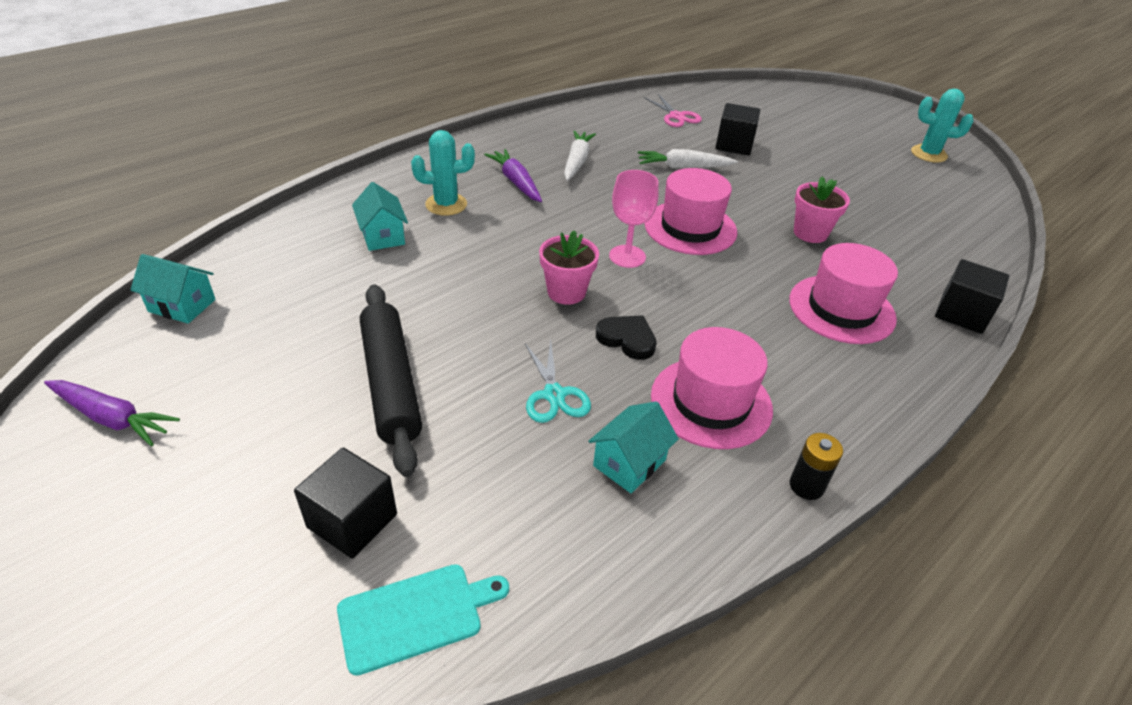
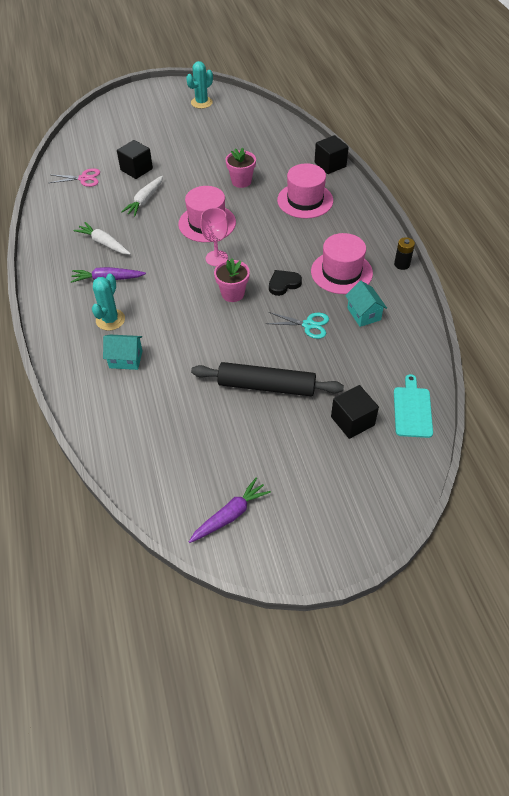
camera: 60 degrees left, 10 degrees up
turquoise house [131,254,216,324] -> none

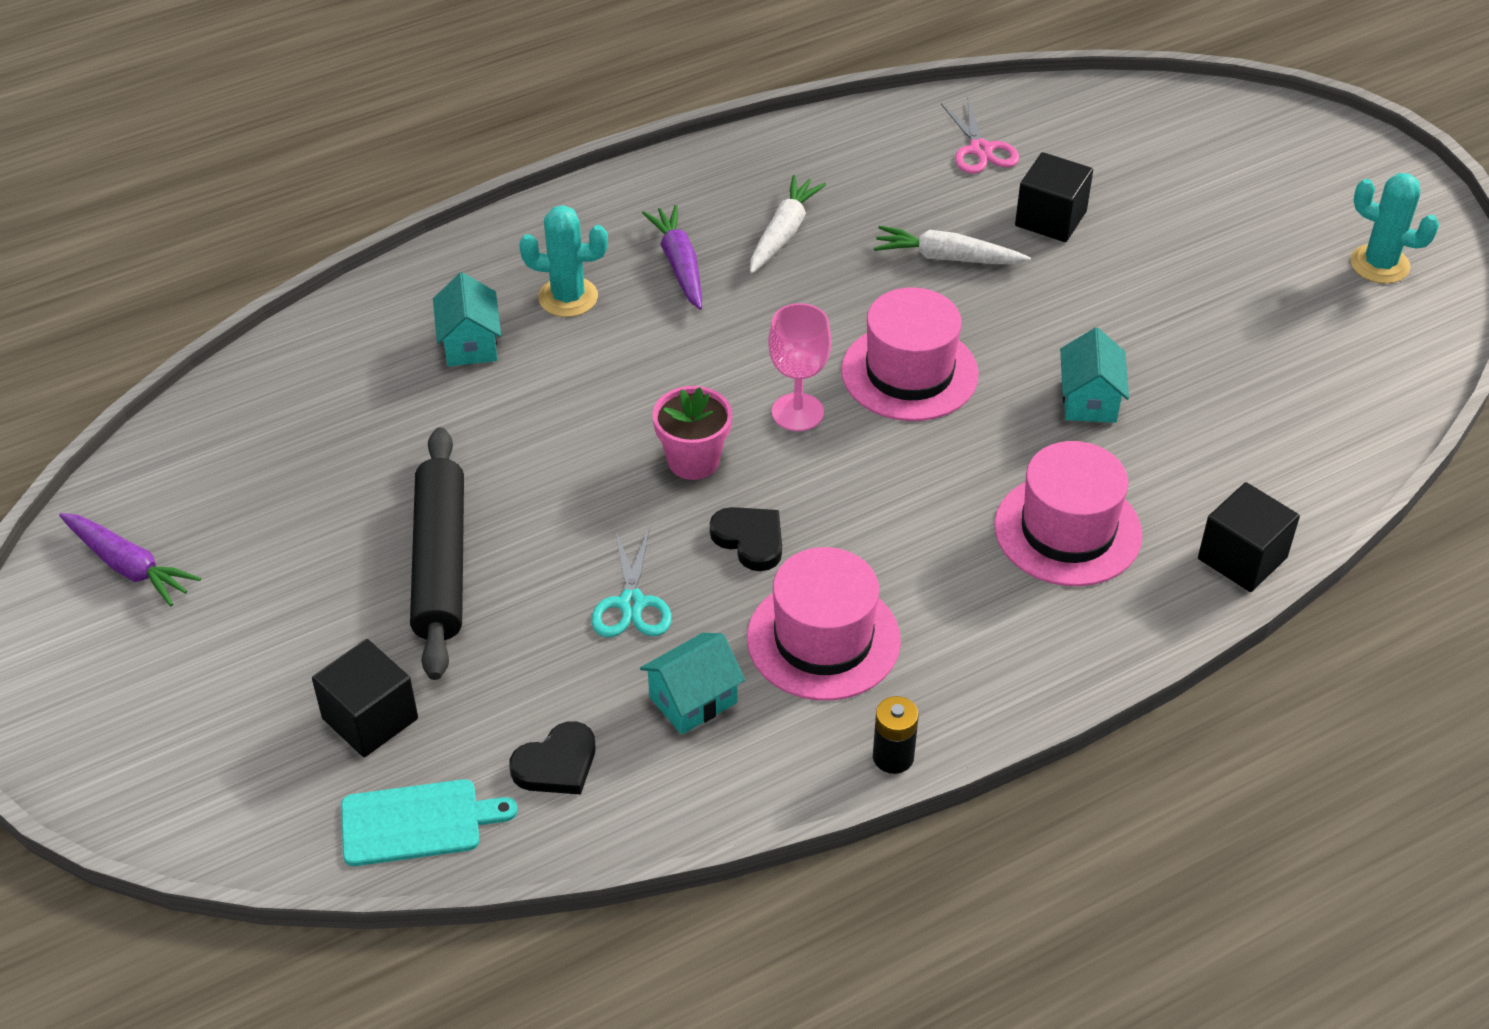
camera: 75 degrees right, 5 degrees down
pink flower pot [226,148,256,188] -> turquoise house [1060,327,1129,423]
none -> black heart [509,721,595,795]

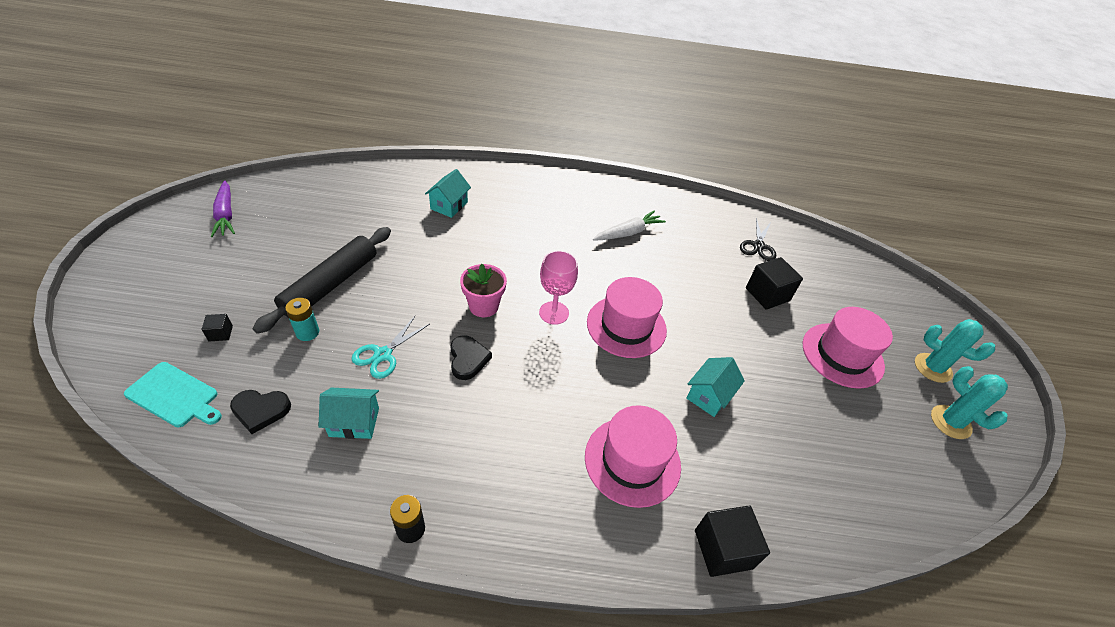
camera: 30 degrees right, 0 degrees up
black cube [312,639,418,757] -> black cube [201,314,233,342], size x0.50
turquoise cactus [519,205,608,317] -> turquoise cactus moved to [915,319,995,383]
purple carrot [642,205,702,310] -> none
pink hat [747,547,901,701] -> pink hat moved to [803,307,893,389]
white carrot [874,226,1031,264] -> none
pink scissors [941,100,1019,174] -> black scissors [740,218,776,261]
none -> turquoise battery [285,298,319,341]

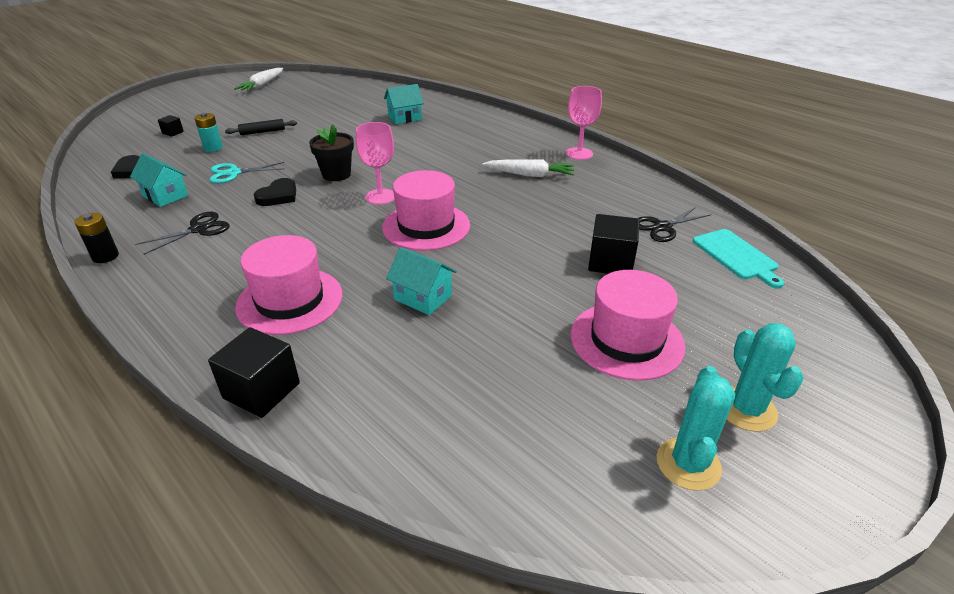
camera: 45 degrees right, 10 degrees down
turquoise cutting board [124,362,222,427] -> turquoise cutting board moved to [693,229,784,289]
purple carrot [211,181,235,237] -> white carrot [234,68,283,91]
black rolling pin [253,227,391,334] -> black rolling pin [225,119,297,135], size x0.47
pink flower pot [460,264,507,317] -> black flower pot [309,125,354,181]
turquoise house [686,357,745,417] -> turquoise house turned 45 degrees clockwise [386,247,457,315]
none -> black scissors [135,212,230,255]
none -> pink goblet [566,86,602,160]

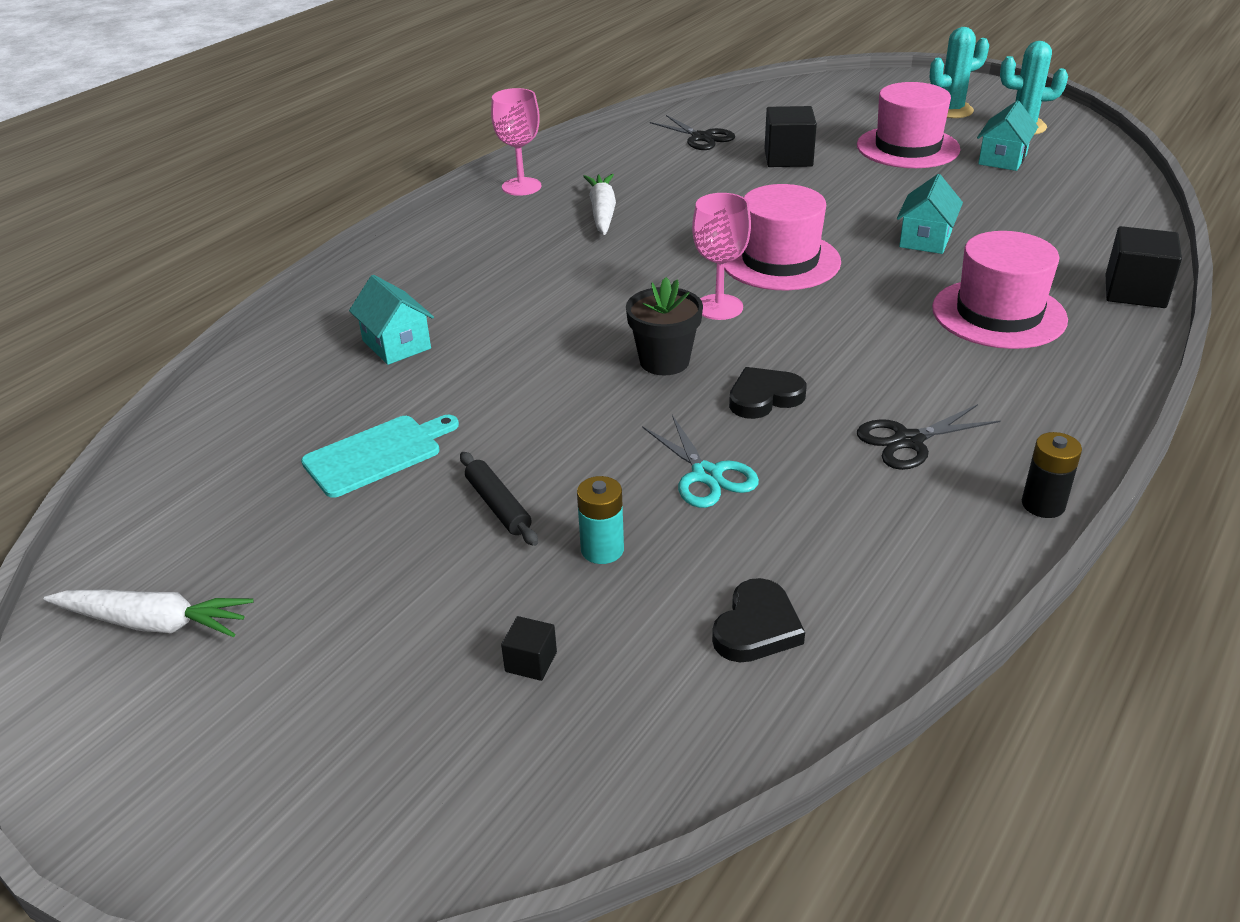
camera: 100 degrees left, 0 degrees up
turquoise house [130,153,188,207] -> turquoise house moved to [977,101,1038,171]
black scissors [135,212,230,255] -> black scissors turned 60 degrees counterclockwise [857,404,1000,470]
black heart [254,178,296,206] -> black heart turned 45 degrees counterclockwise [729,367,806,419]
turquoise cutting board [693,229,784,289] -> turquoise cutting board moved to [301,415,459,498]

